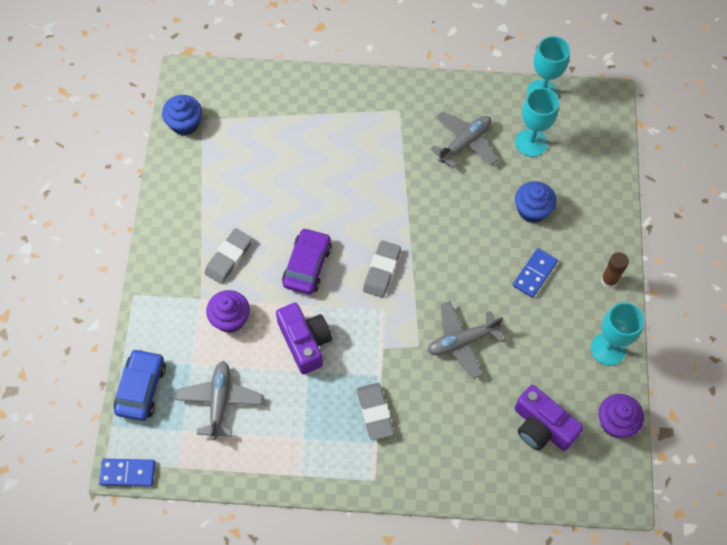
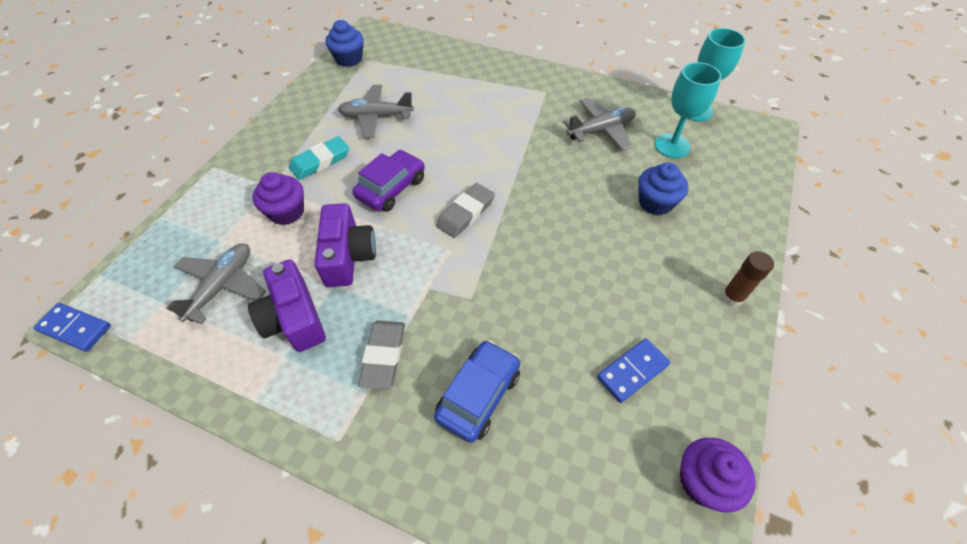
camera: 20 degrees right, 10 degrees down
blue car [114,348,166,421] -> blue car moved to [434,340,520,443]
grey eraser [205,228,252,284] -> turquoise eraser [289,136,349,180]
grey plane [428,301,504,379] -> grey plane moved to [338,85,414,138]
blue domino [513,248,558,298] -> blue domino moved to [597,338,670,403]
purple camera [515,385,584,451] -> purple camera moved to [248,259,326,352]
turquoise goblet [591,302,644,366] -> none

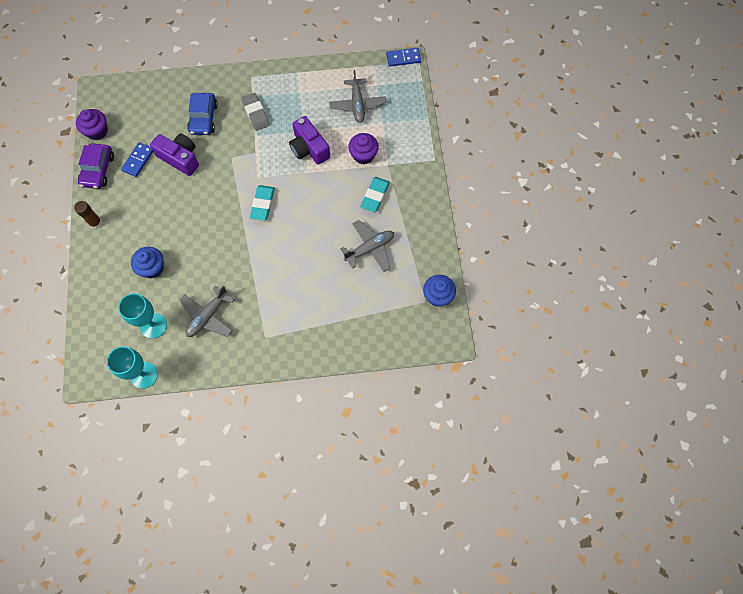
camera: 150 degrees right, 15 degrees up
purple camera [248,259,326,352] -> purple camera moved to [150,133,199,176]
purple car [352,150,425,212] -> purple car moved to [78,143,114,189]
grey eraser [436,183,495,238] -> turquoise eraser [250,185,275,221]

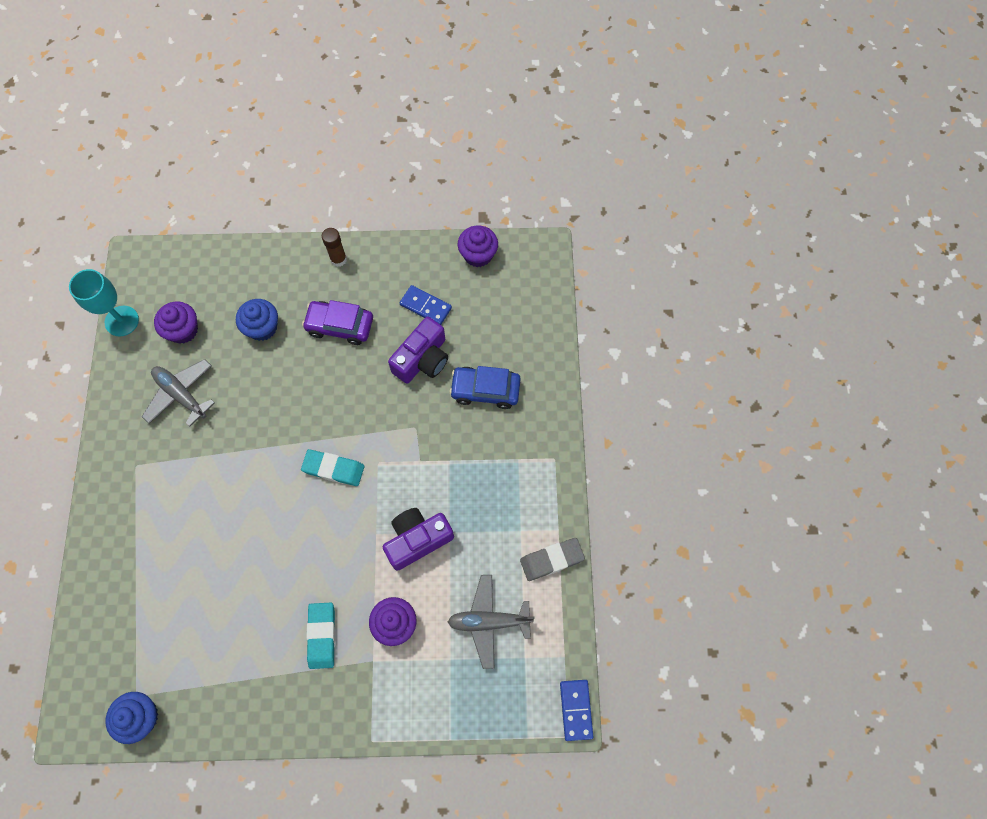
camera: 95 degrees right, 0 degrees up
purple car [78,143,114,189] -> purple car moved to [302,300,373,345]
turquoise goblet [118,293,167,339] -> purple cupcake [154,301,198,344]
grey eraser [241,93,270,131] -> grey eraser moved to [520,538,585,581]
grey plane [340,220,394,272] -> none
turquoise eraser [361,177,390,212] -> turquoise eraser turned 60 degrees clockwise [306,603,335,669]

